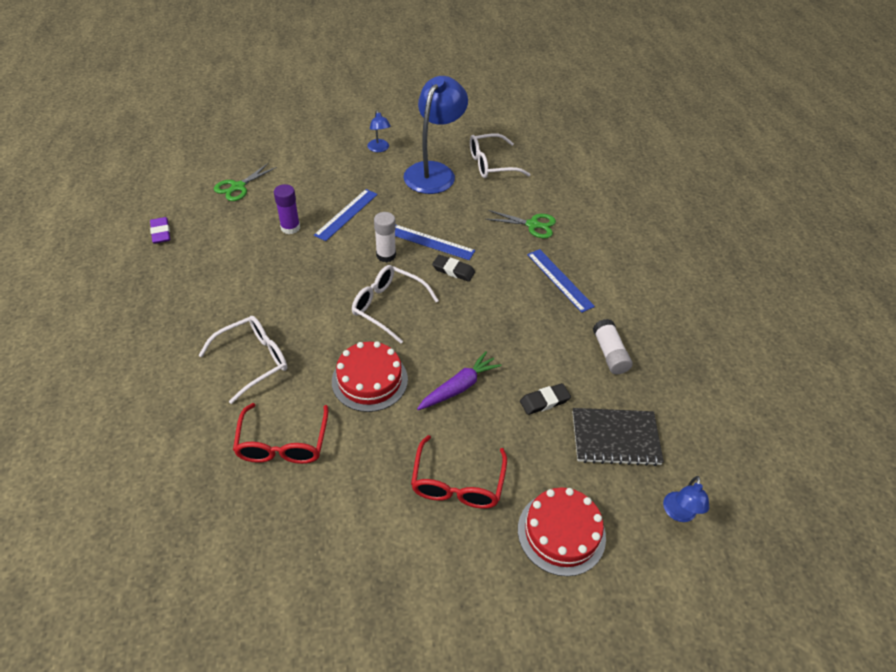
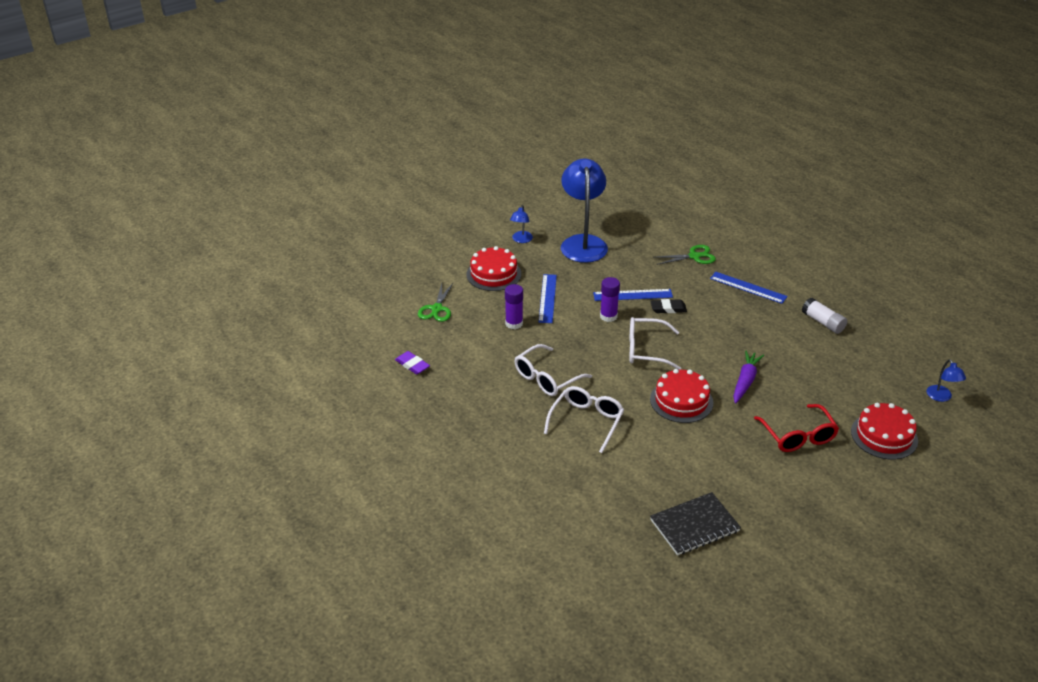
camera: 25 degrees left, 10 degrees down
red glasses [233,403,328,464] -> none
blue lamp [367,110,391,152] -> blue lamp turned 60 degrees clockwise [510,205,533,243]
white glue stick [374,212,396,262] -> purple glue stick [600,277,620,322]
white glasses [470,133,531,178] -> white glasses moved to [514,344,592,396]
black eraser [520,383,571,415] -> none
black notebook [573,408,664,466] -> black notebook moved to [650,492,741,555]
none -> red cake [466,246,521,291]

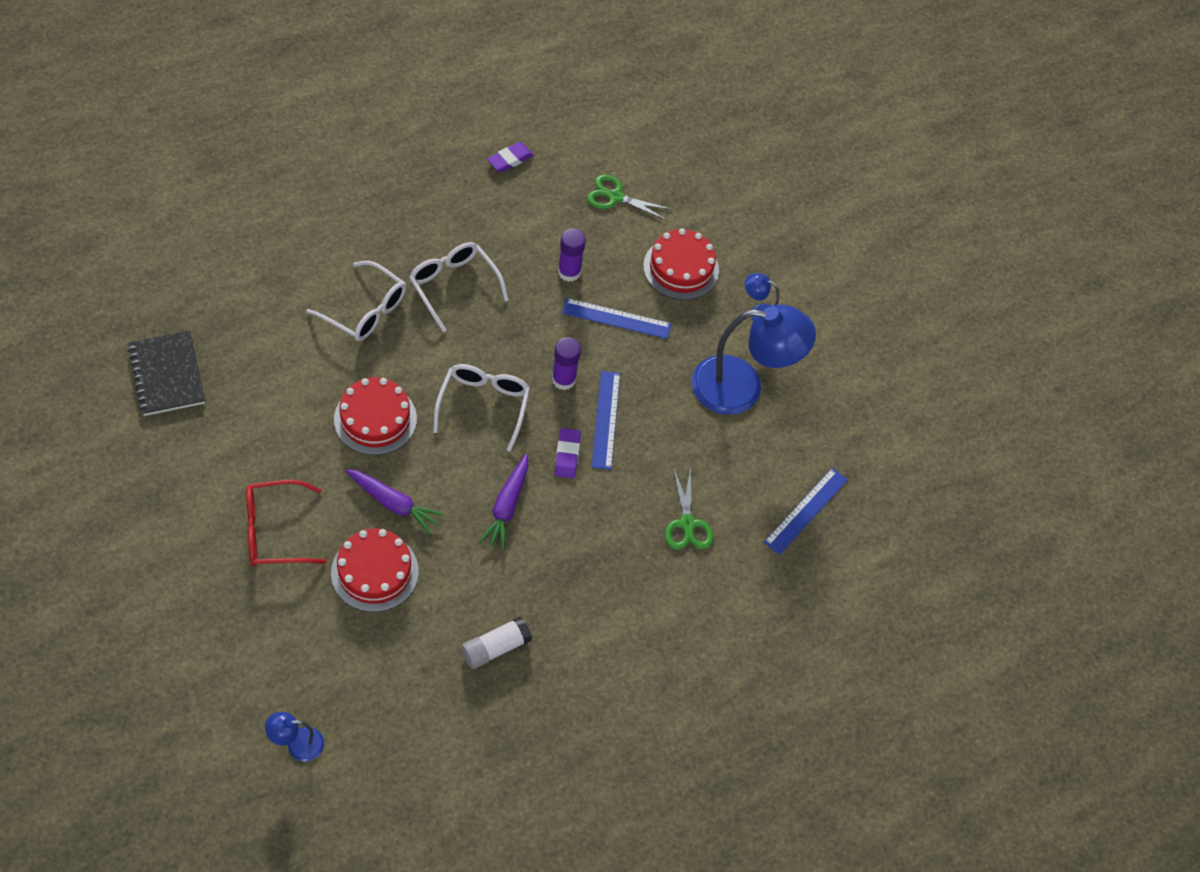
camera: 90 degrees right, 20 degrees up
black eraser [650,299,687,313] -> purple eraser [554,428,581,478]
blue ruler [710,272,788,304] -> blue ruler moved to [764,468,848,555]
red cake [851,403,918,459] -> red cake moved to [331,529,419,612]
none -> purple carrot [479,454,528,551]

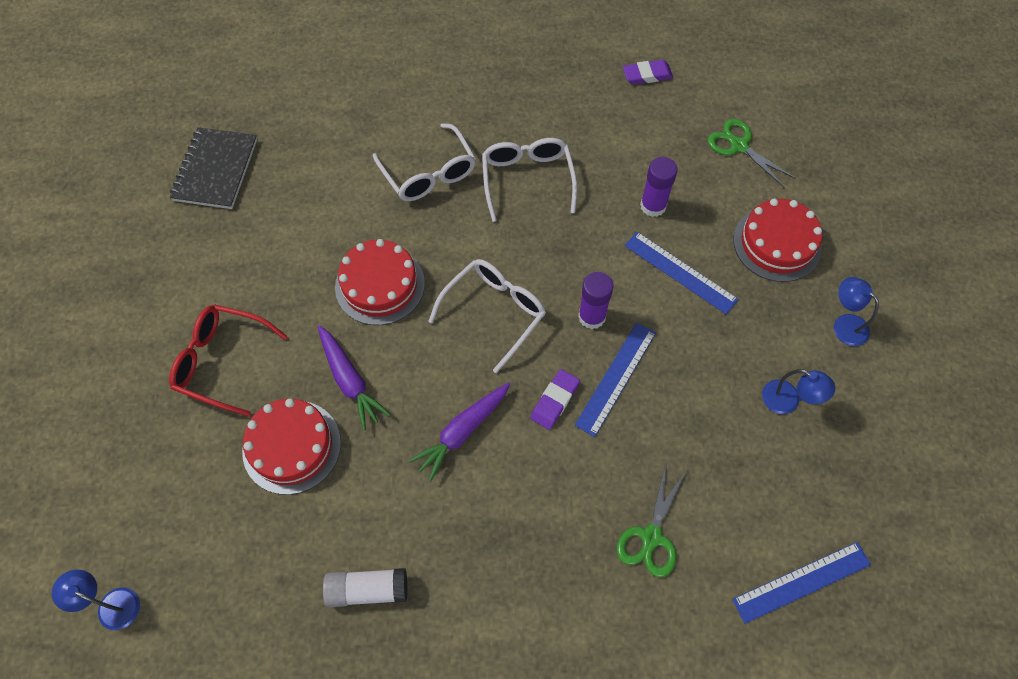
camera: 35 degrees right, 5 degrees up
blue lamp [692,305,816,415] -> blue lamp [762,369,835,414], size x0.44

